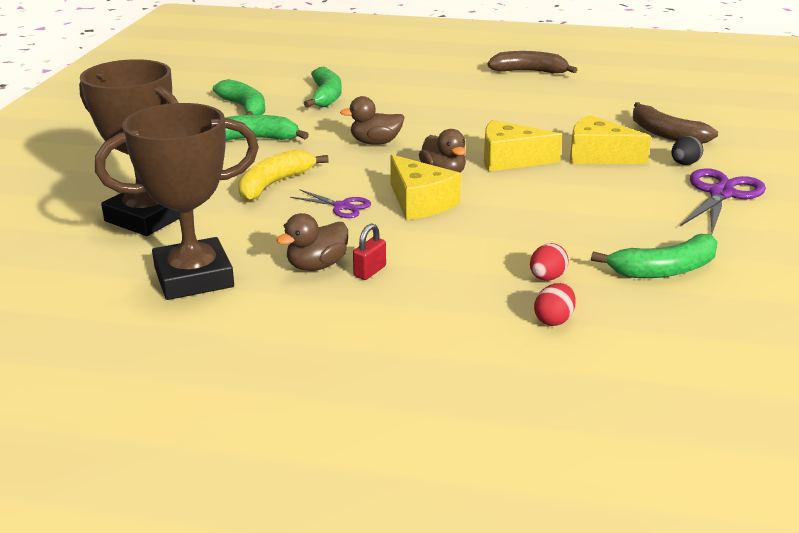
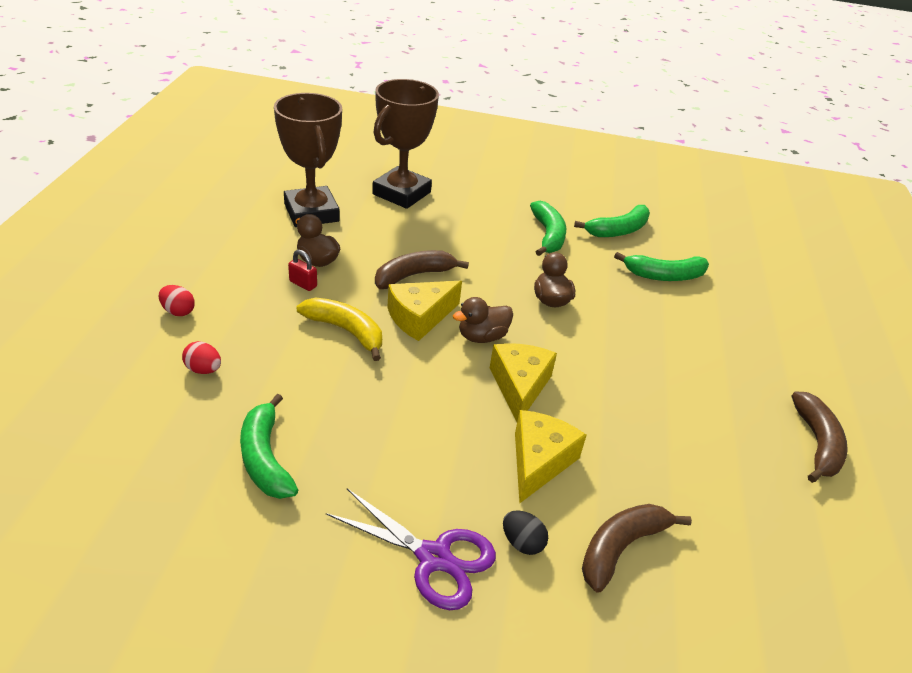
camera: 85 degrees right, 10 degrees up
yellow banana [238,150,329,201] -> yellow banana moved to [296,297,382,361]
purple scissors [290,189,371,218] -> brown banana [375,250,469,289]
red egg [530,243,569,281] -> red egg moved to [159,285,195,316]

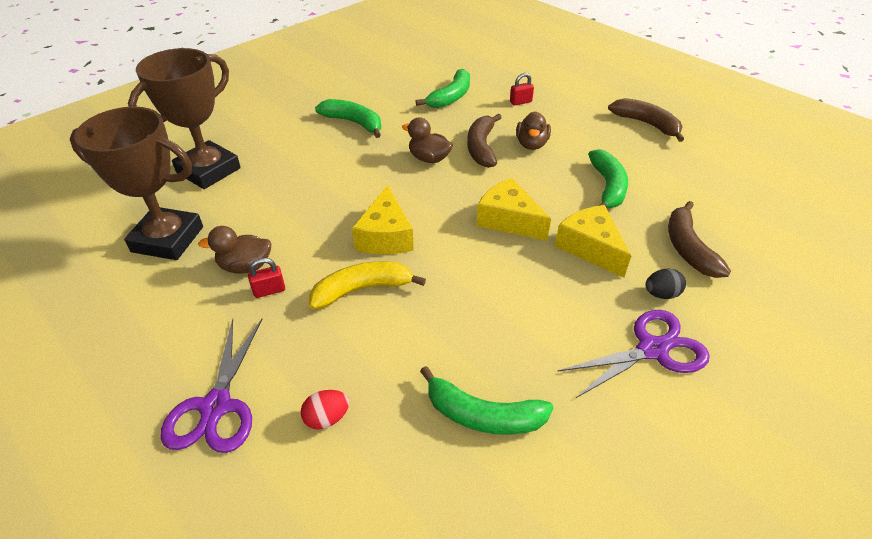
camera: 50 degrees left, 5 degrees up
red egg [159,285,195,316] -> purple scissors [160,319,262,453]
brown trophy [372,79,439,209] -> brown trophy turned 60 degrees clockwise [128,48,241,189]
brown banana [375,250,469,289] -> brown banana moved to [467,114,502,168]
brown duck [453,297,513,343] -> brown duck moved to [516,111,551,150]
green banana [574,205,650,237] -> green banana moved to [588,149,628,208]
none -> red padlock [510,73,534,105]

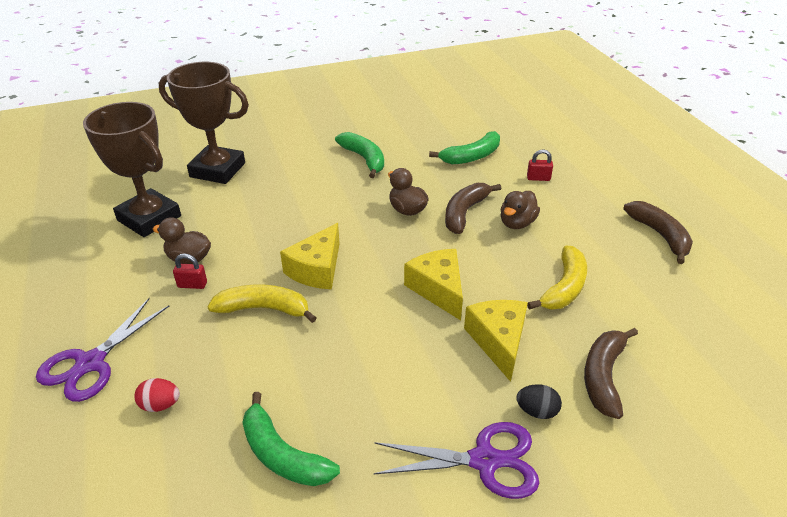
camera: 25 degrees right, 5 degrees down
brown trophy [128,48,241,189] -> brown trophy turned 45 degrees clockwise [159,62,249,184]
green banana [588,149,628,208] -> yellow banana [527,246,587,310]

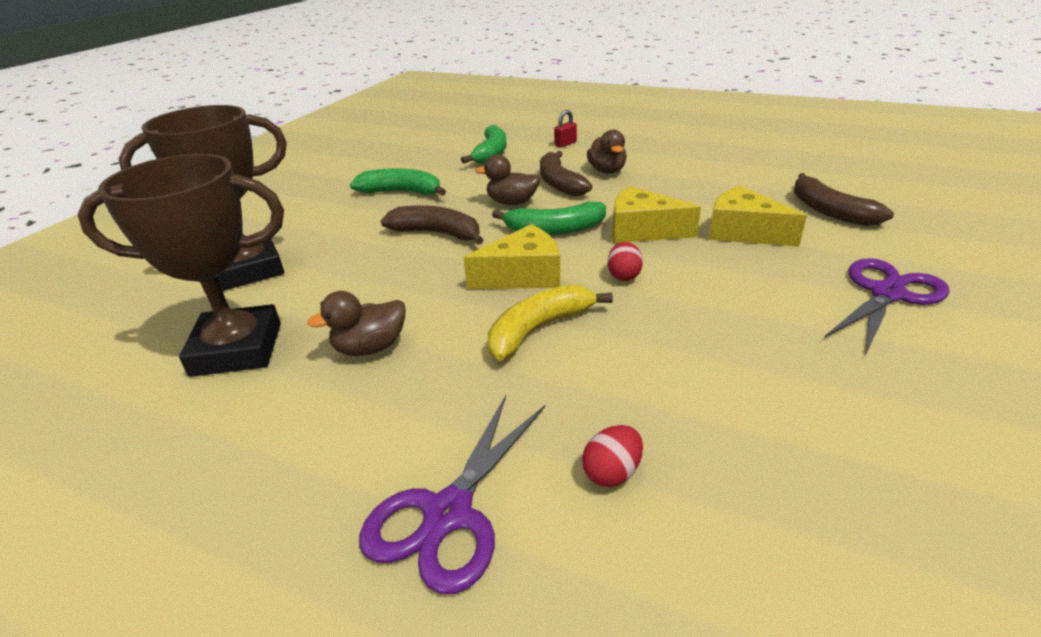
camera: 45 degrees left, 5 degrees down
purple scissors [36,297,169,402] -> purple scissors turned 45 degrees clockwise [359,395,545,594]
red padlock [173,254,207,289] -> none
green banana [242,392,340,486] -> green banana moved to [492,202,606,235]
yellow cheese [280,223,340,289] -> yellow cheese turned 90 degrees counterclockwise [463,224,560,289]
black egg [517,384,562,419] -> none
yellow banana [527,246,587,310] -> none
brown banana [623,201,693,264] -> brown banana moved to [381,205,483,245]
none -> red egg [608,242,643,281]

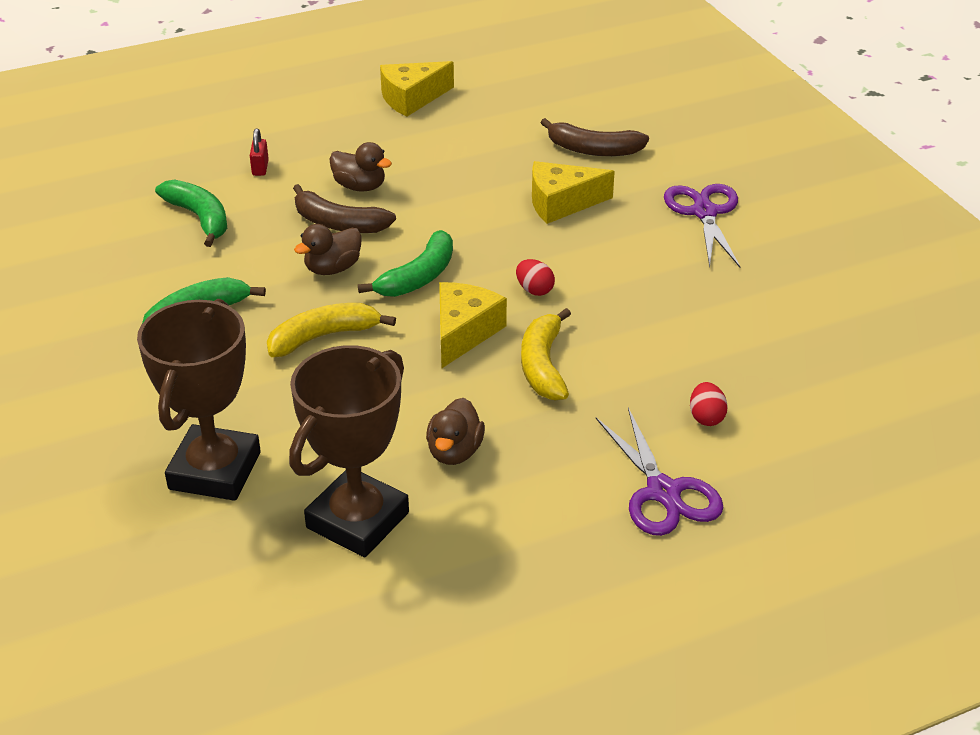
camera: 50 degrees left, 5 degrees up
brown banana [381,205,483,245] -> yellow banana [267,303,396,357]
yellow cheese [612,186,701,243] -> yellow cheese moved to [380,61,454,117]

